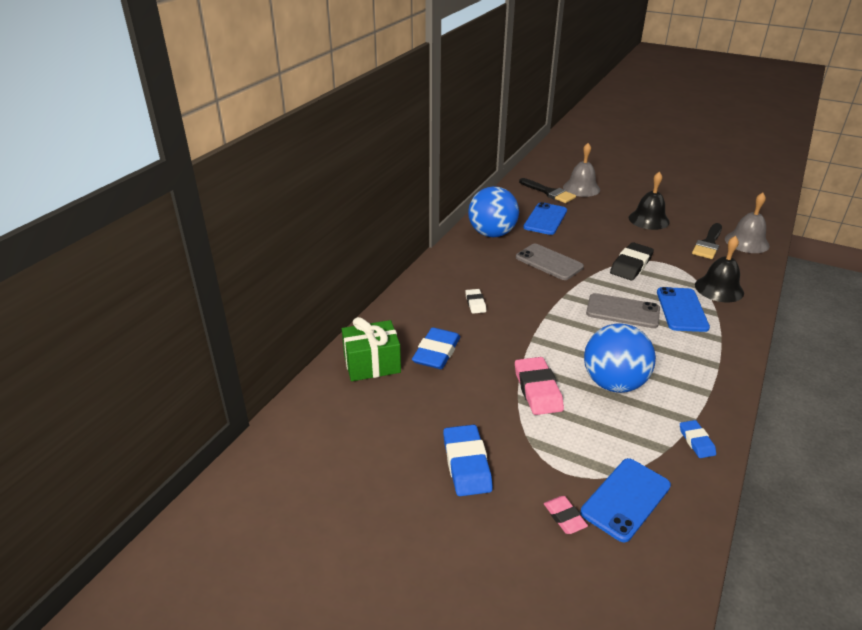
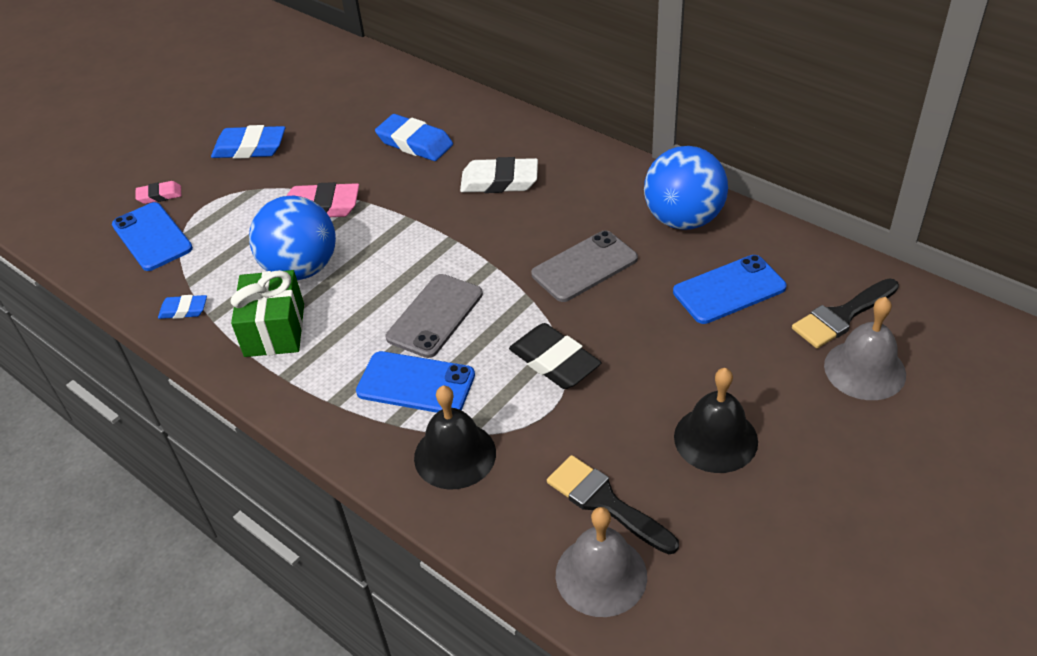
camera: 105 degrees right, 10 degrees up
green gift [342,317,401,381] -> green gift moved to [230,270,304,357]
white eraser [465,289,486,314] -> white eraser [460,157,538,193], size x1.78
blue phone [523,202,567,235] -> blue phone turned 60 degrees counterclockwise [673,255,786,324]

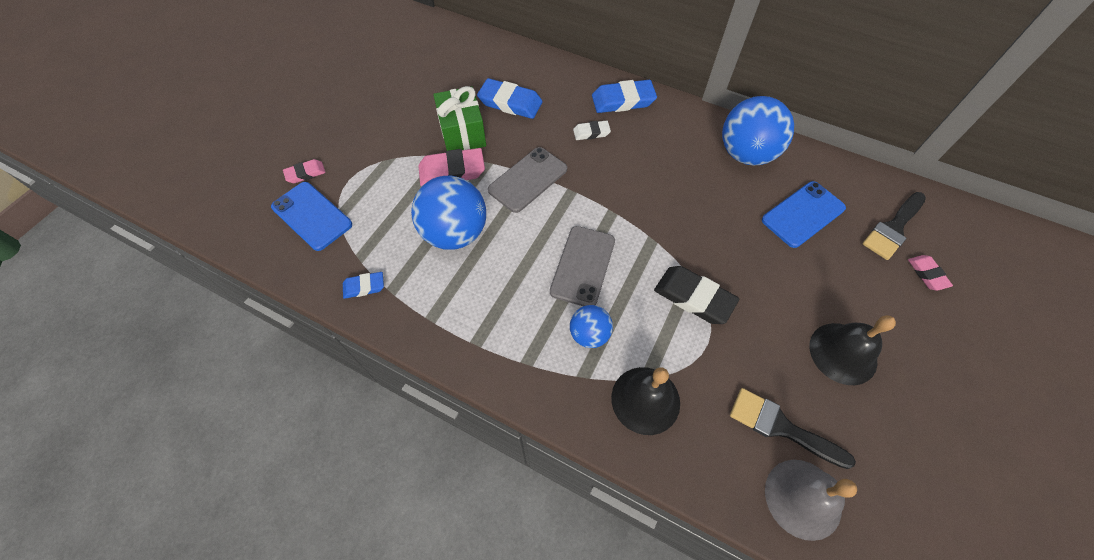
camera: 15 degrees left, 15 degrees up
blue eraser [211,125,285,159] -> blue eraser moved to [592,80,657,113]
green gift [230,270,304,357] -> green gift moved to [433,86,486,151]
blue phone [356,351,475,413] -> blue ball [570,305,613,348]
white eraser [460,157,538,193] -> white eraser [573,121,611,140], size x0.56
grey phone [531,230,638,302] -> grey phone moved to [488,147,567,213]
grey bell [824,297,906,400] -> pink eraser [908,255,953,290]

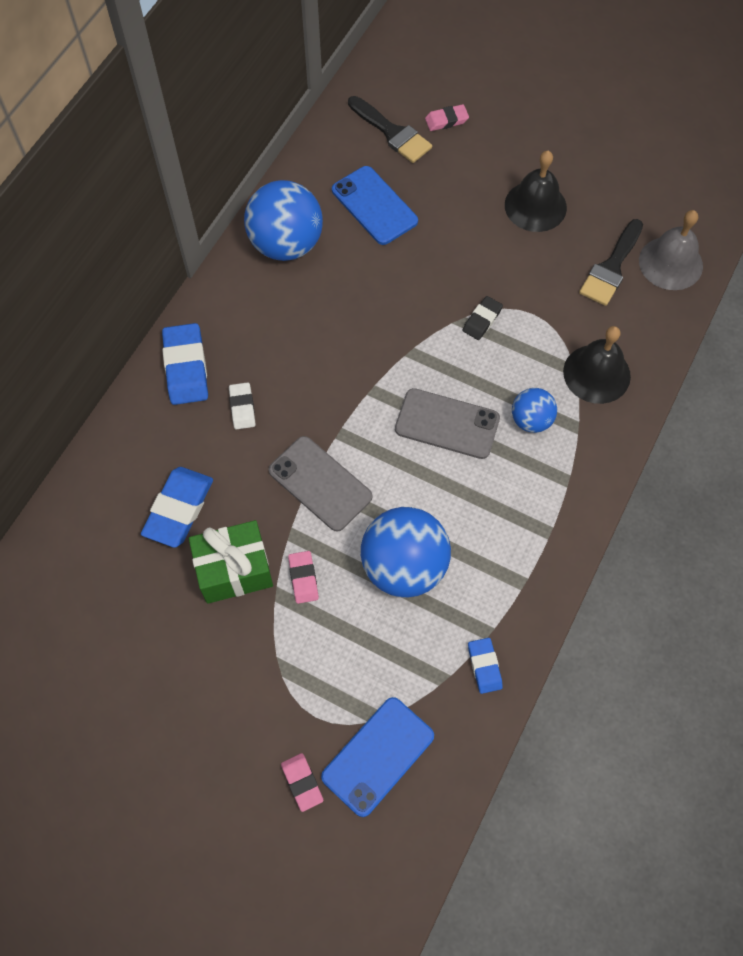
camera: 90 degrees left, 5 degrees up
pink eraser [418,148,485,187] -> pink eraser [288,551,319,604], size x0.56
black eraser [654,266,739,324] -> black eraser [463,296,503,340], size x0.56

